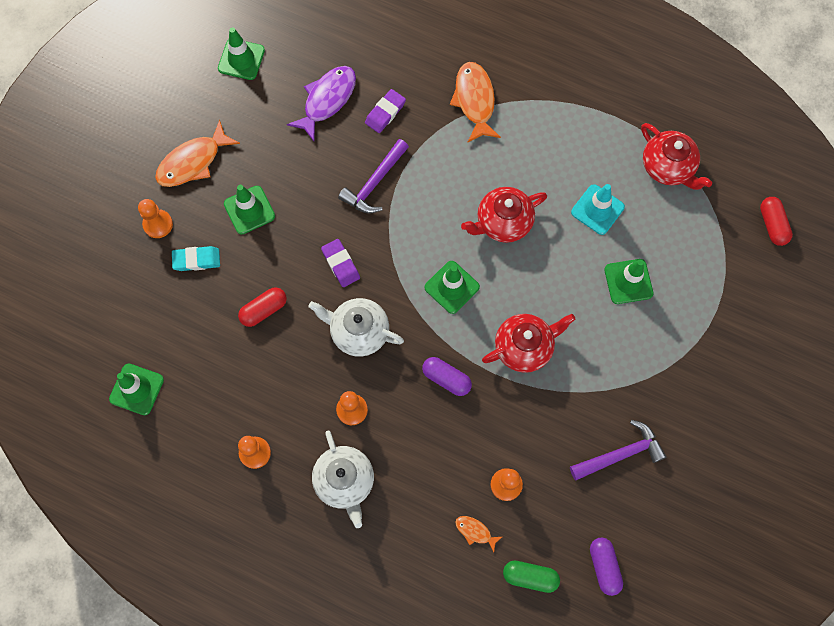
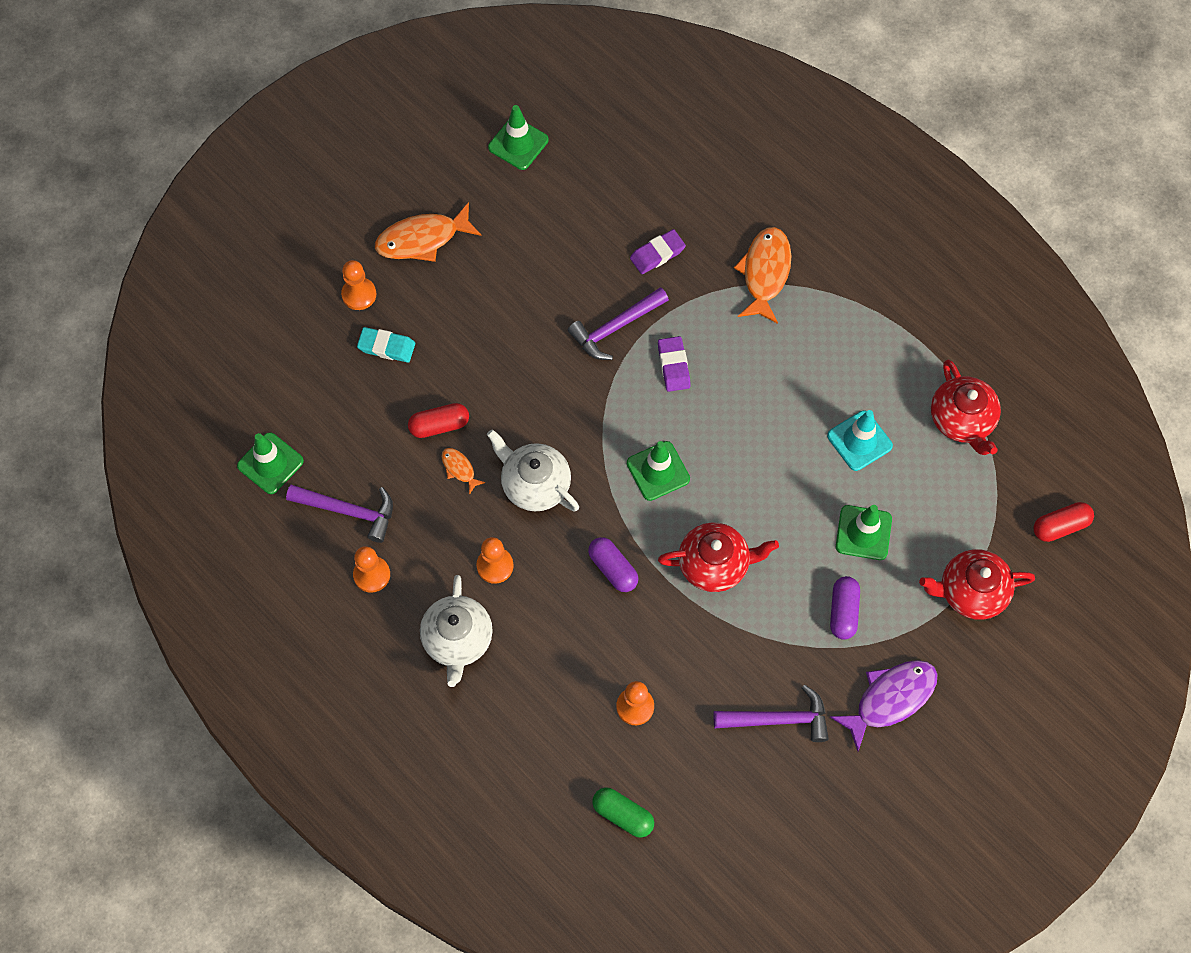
camera: 20 degrees right, 5 degrees down
green traffic cone [224,185,275,234] -> none
purple fish [287,66,356,141] -> purple fish moved to [830,660,937,752]
purple eraser [321,239,360,287] -> purple eraser moved to [658,336,691,392]
orange fish [455,516,502,552] -> orange fish moved to [442,448,486,495]
red teapot [461,187,547,243] -> red teapot moved to [919,549,1035,620]
purple capsule [590,538,623,596] -> purple capsule moved to [830,576,860,640]
red capsule [760,197,793,246] -> red capsule turned 60 degrees clockwise [1034,502,1094,542]
none -> purple hammer [286,485,393,543]

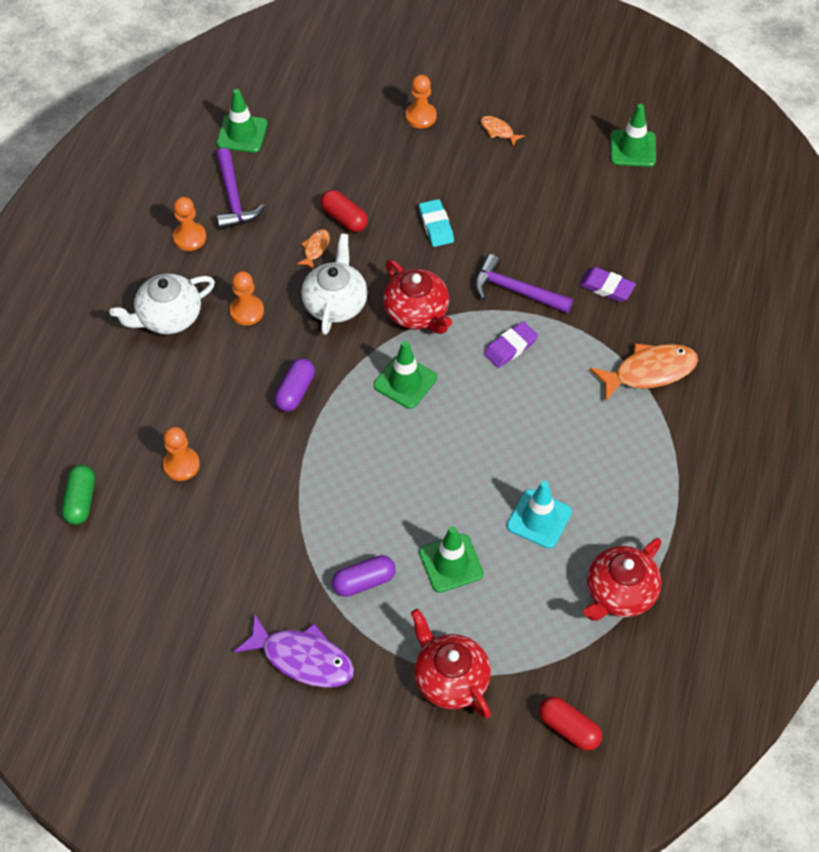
camera: 60 degrees right, 10 degrees down
turquoise eraser [357,327,415,363] -> turquoise eraser moved to [419,199,454,247]
orange fish [375,202,481,262] -> orange fish [481,116,524,147], size x0.49
red teapot [658,522,779,592] -> red teapot moved to [383,259,452,334]
purple hammer [714,685,829,742] -> none

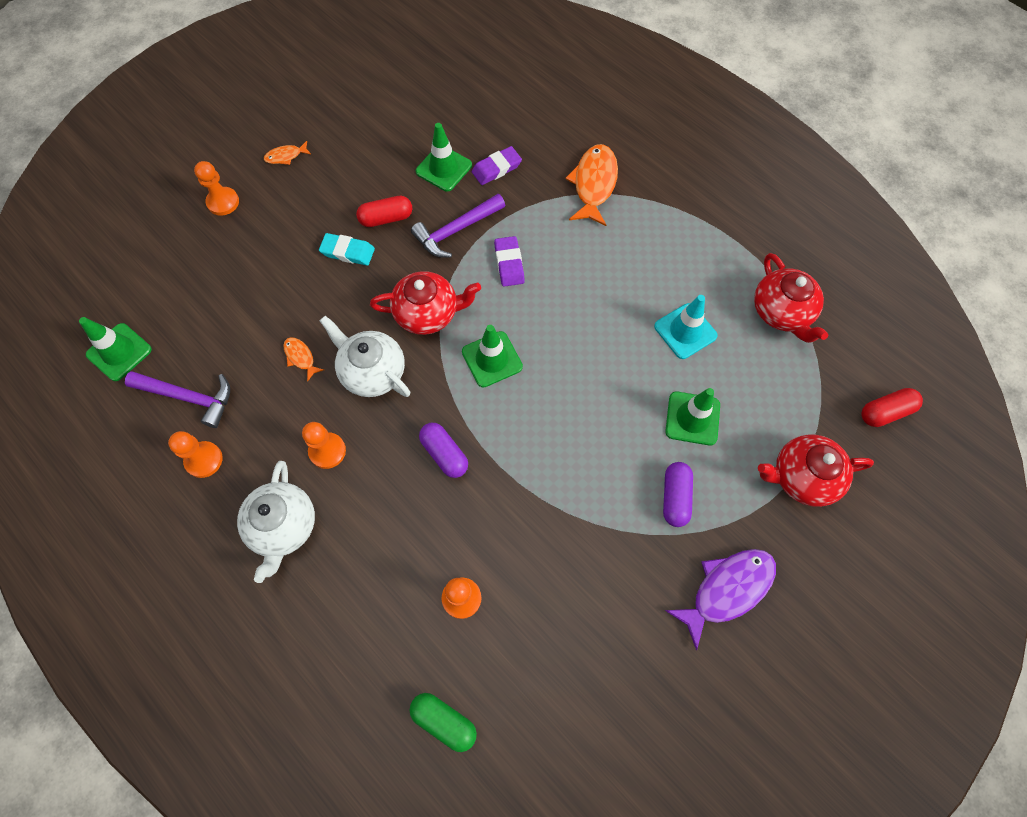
camera: 60 degrees left, 10 degrees up
red capsule [321,190,368,232] -> red capsule moved to [356,196,412,227]
green traffic cone [610,104,656,167] -> green traffic cone moved to [416,123,472,191]

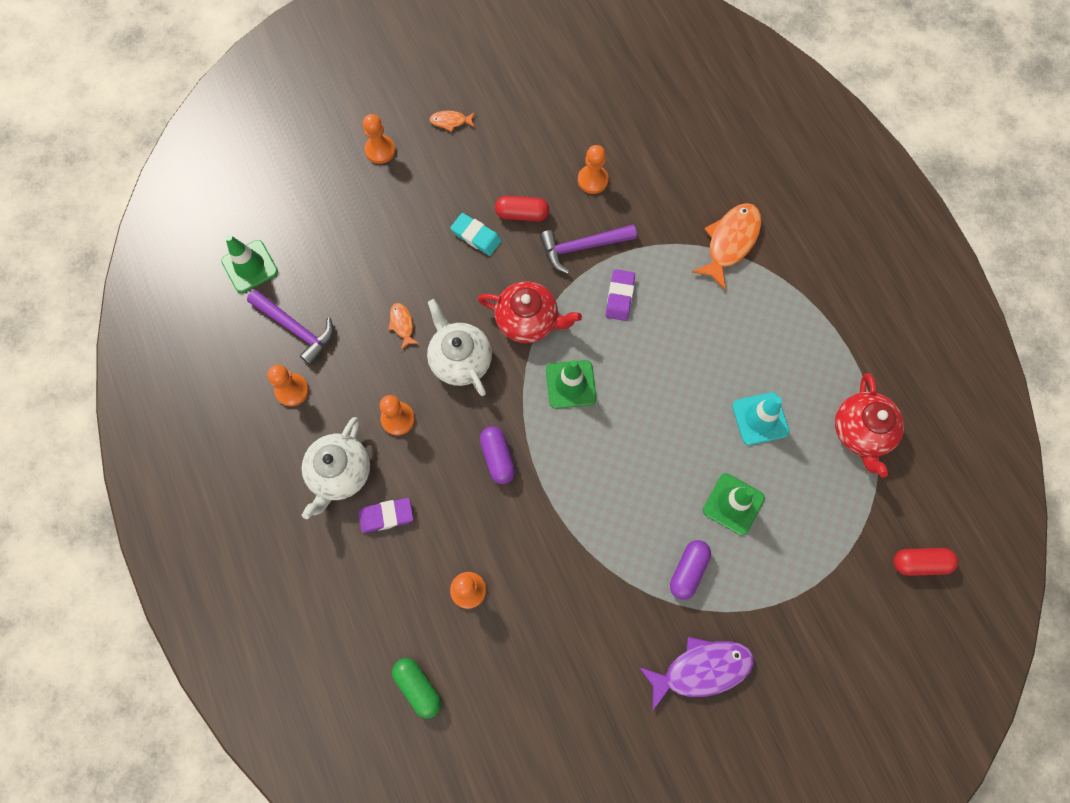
camera: 20 degrees right, 5 degrees up
green traffic cone [416,123,472,191] -> orange pawn [578,145,609,194]
purple eraser [472,146,522,185] -> purple eraser moved to [359,498,413,533]
red teapot [758,435,874,507] -> none

